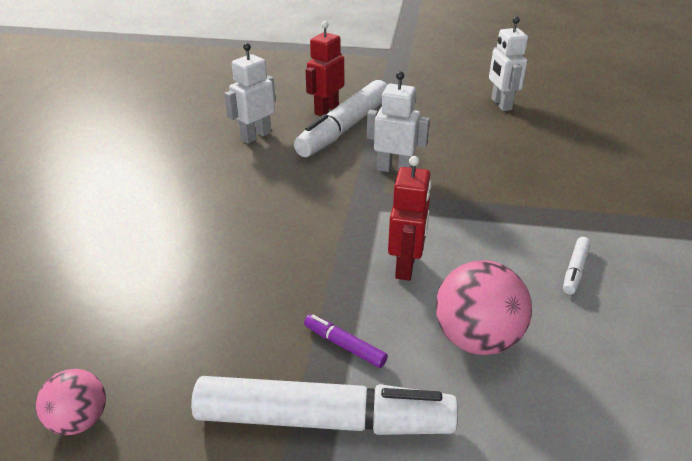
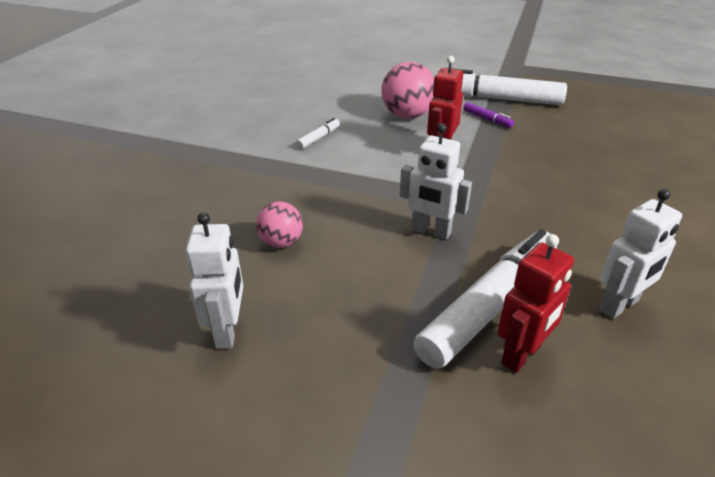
camera: 170 degrees left, 0 degrees up
pink ball [36,369,106,435] -> pink ball moved to [256,201,303,248]

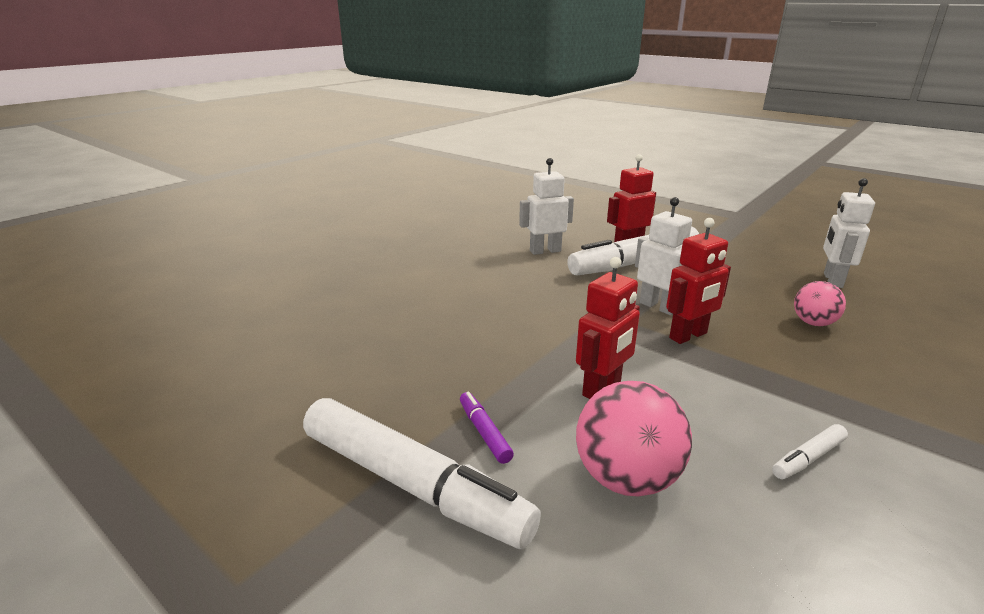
camera: 160 degrees left, 10 degrees down
none -> red robot [666,218,731,344]

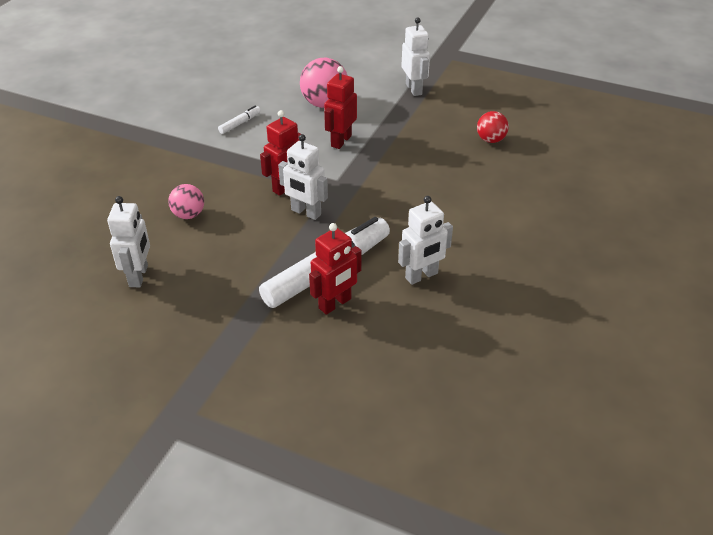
camera: 165 degrees right, 15 degrees up
white marker [303,398,541,549] -> white robot [402,17,430,96]
purple marker [460,392,514,464] -> none
none -> red ball [477,111,509,143]

